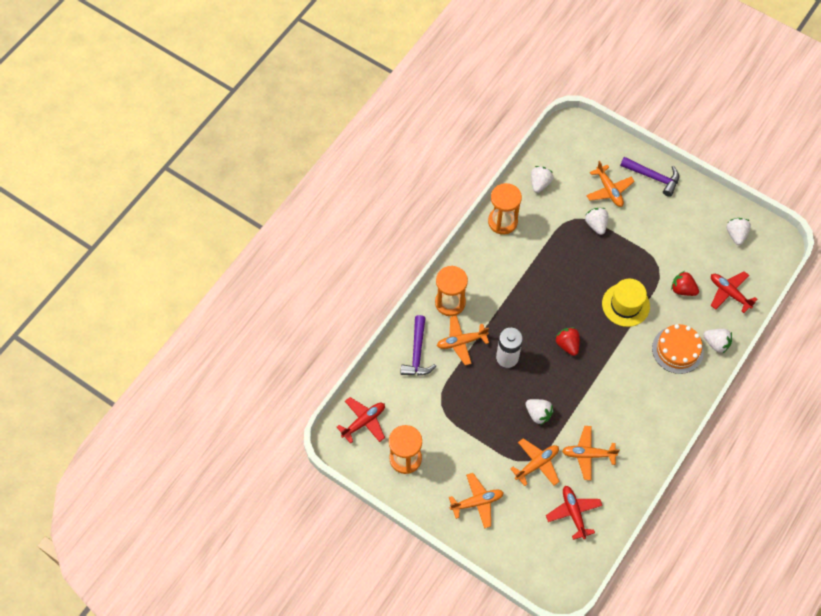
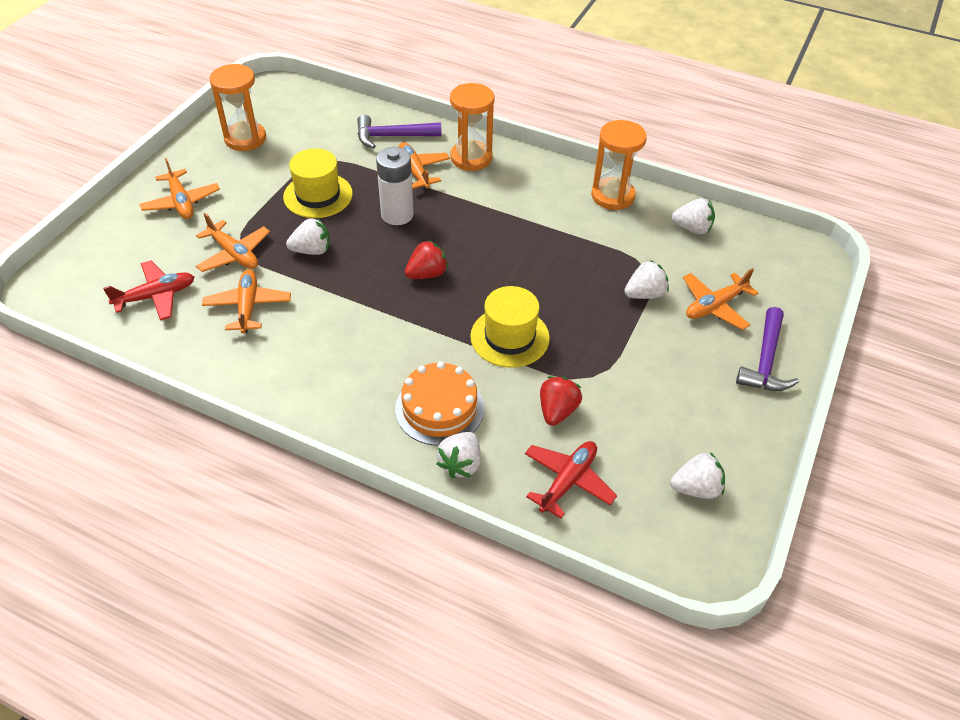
camera: 80 degrees right, 15 degrees down
red plane [337,397,385,444] -> none
white strawberry [525,399,554,425] -> white strawberry turned 135 degrees counterclockwise [286,218,330,255]
none -> yellow hat [283,148,353,218]

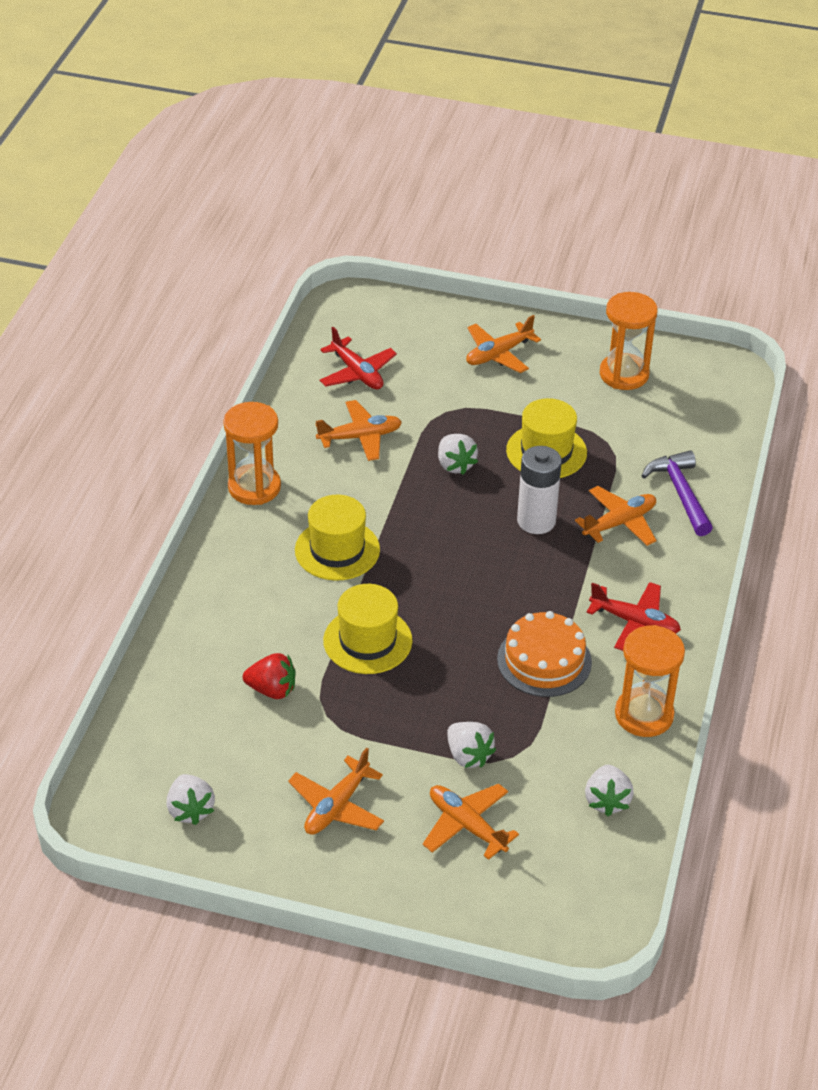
camera: 80 degrees right, 5 degrees down
orange plane [196,213,270,272] -> orange plane moved to [288,748,384,835]
orange cake [395,361,484,446] -> orange cake moved to [497,611,592,697]
red strawberry [405,240,448,279] -> none
white strawberry [436,432,481,478] -> none
orange hourglass [450,83,494,171] -> orange hourglass moved to [223,402,281,505]
red plane [525,441,617,518] -> red plane moved to [586,582,681,651]
purple hammer [736,307,799,391] -> none
none -> yellow hat [295,495,380,581]

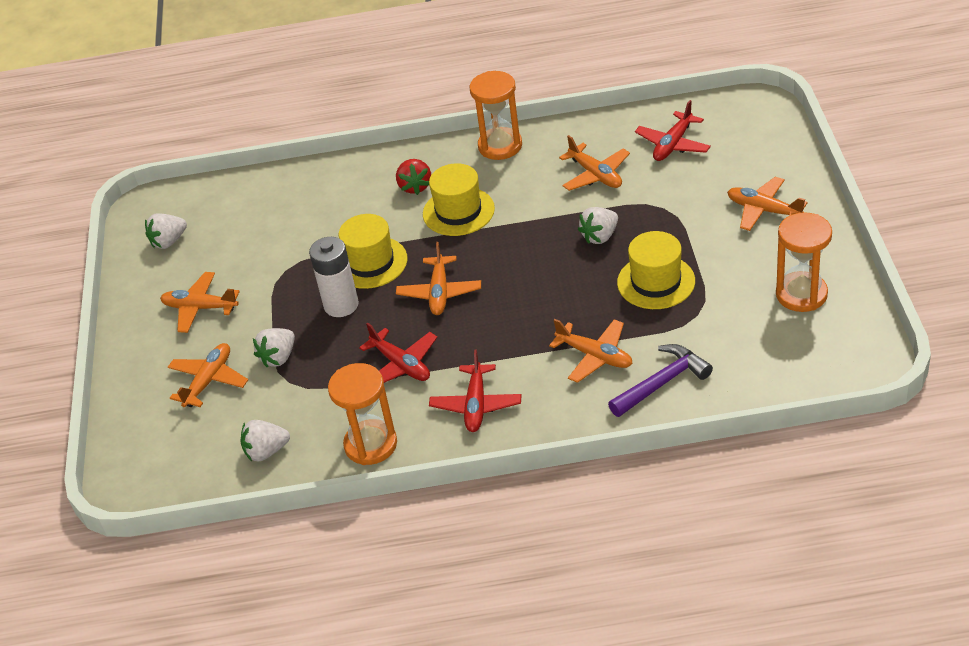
camera: 75 degrees right, 0 degrees up
red strawberry [243,653,296,699] -> red strawberry moved to [396,159,431,195]
orange cake [497,611,592,697] -> red plane [359,323,437,383]
white battery [517,446,562,534] -> white battery moved to [309,237,359,317]
none -> orange plane [396,242,481,315]

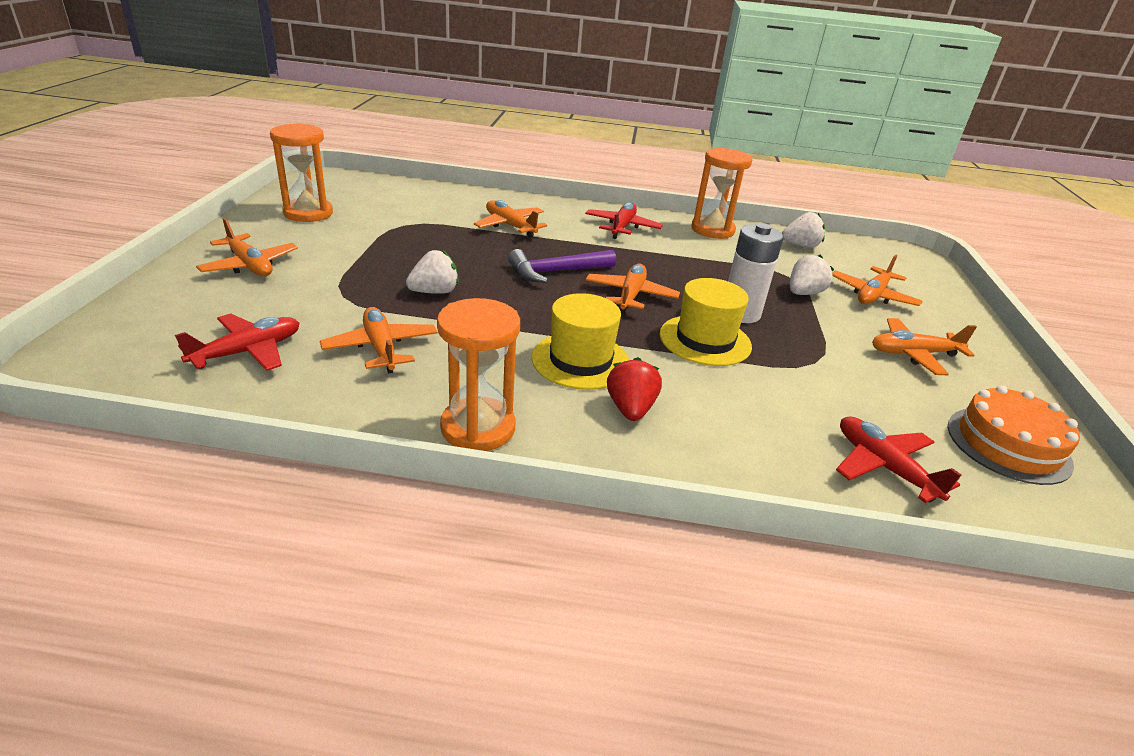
camera: 175 degrees left, 10 degrees down
white strawberry [145,213,187,249] -> orange cake [948,385,1080,485]
orange plane [160,272,240,333] -> orange plane turned 150 degrees clockwise [872,318,977,375]
red plane [359,323,437,383] -> red plane moved to [836,416,961,503]
purple hammer [608,344,713,417] -> purple hammer moved to [508,249,616,283]
yellow hat [617,231,695,309] -> none

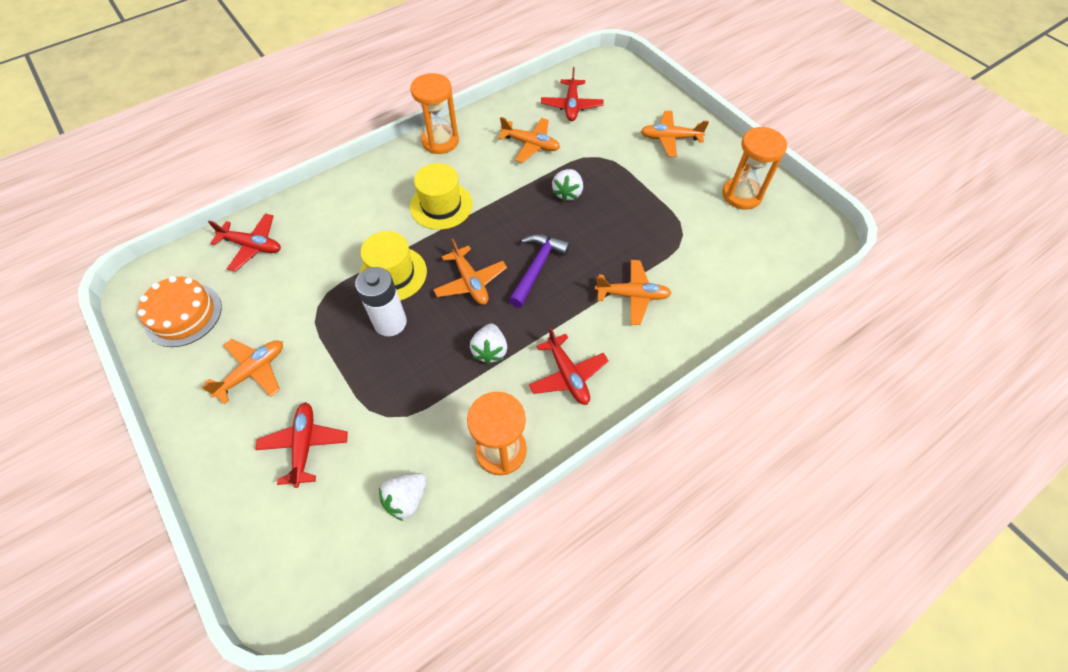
camera: 140 degrees right, 25 degrees up
red strawberry [607,357,662,421] -> none
white strawberry [790,255,834,295] -> white strawberry moved to [470,324,507,365]
orange plane [832,254,923,306] -> red plane [255,402,348,488]

